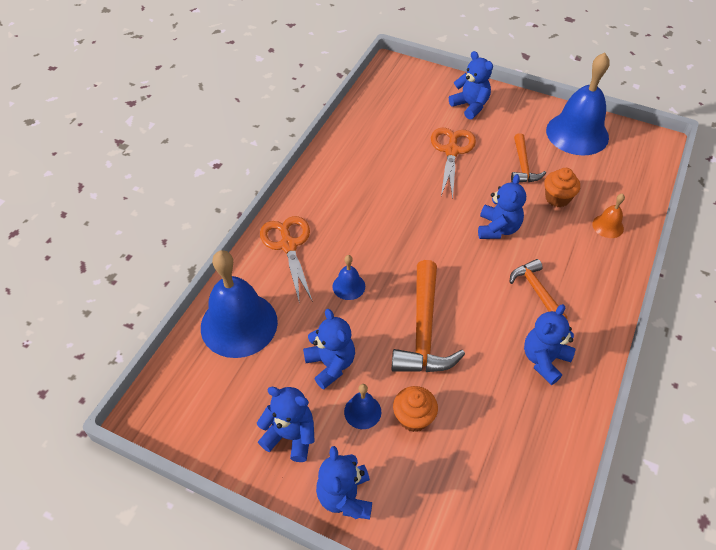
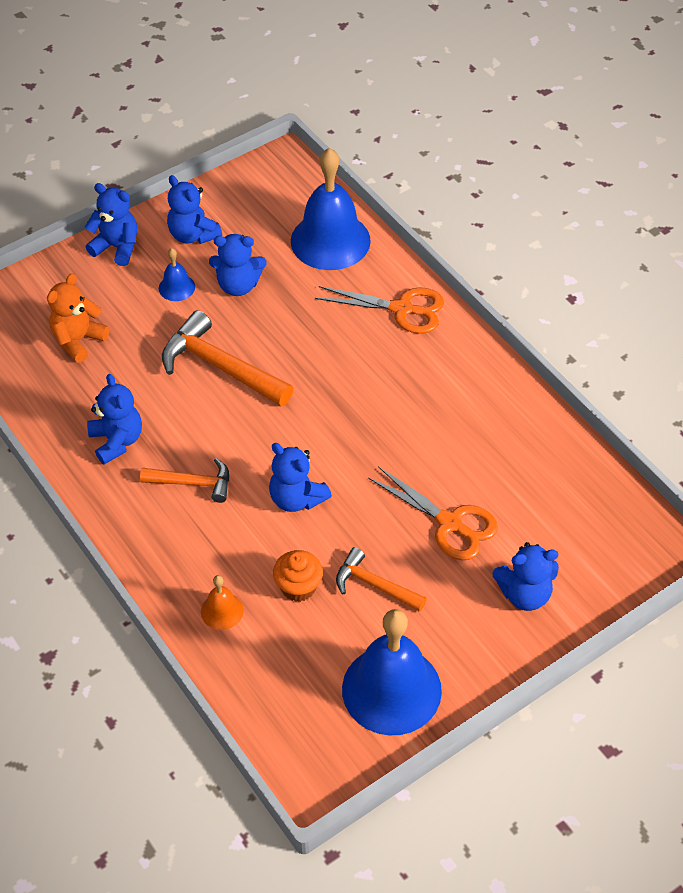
camera: 120 degrees right, 0 degrees up
blue teddy bear [257,387,315,462] -> blue teddy bear turned 90 degrees clockwise [167,175,222,244]
blue bell [333,255,365,300] -> none
orange cupcake [393,386,438,432] -> none
none -> orange teddy bear [47,273,109,363]

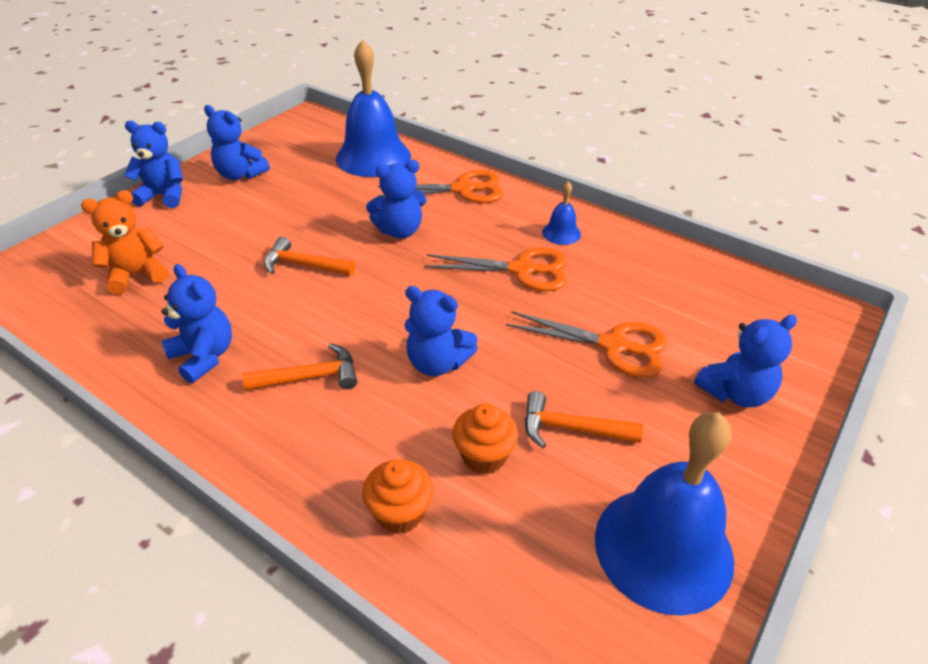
camera: 20 degrees left, 10 degrees down
orange teddy bear [47,273,109,363] -> orange teddy bear turned 45 degrees clockwise [81,190,168,295]
blue bell [159,248,195,301] -> blue bell moved to [542,181,581,245]
orange hammer [162,310,294,406] -> orange hammer [264,237,355,276], size x0.60
orange bell [201,575,244,630] -> orange cupcake [362,459,433,534]
blue teddy bear [209,234,266,296] -> blue teddy bear moved to [366,160,427,238]
none -> orange scissors [424,248,567,291]

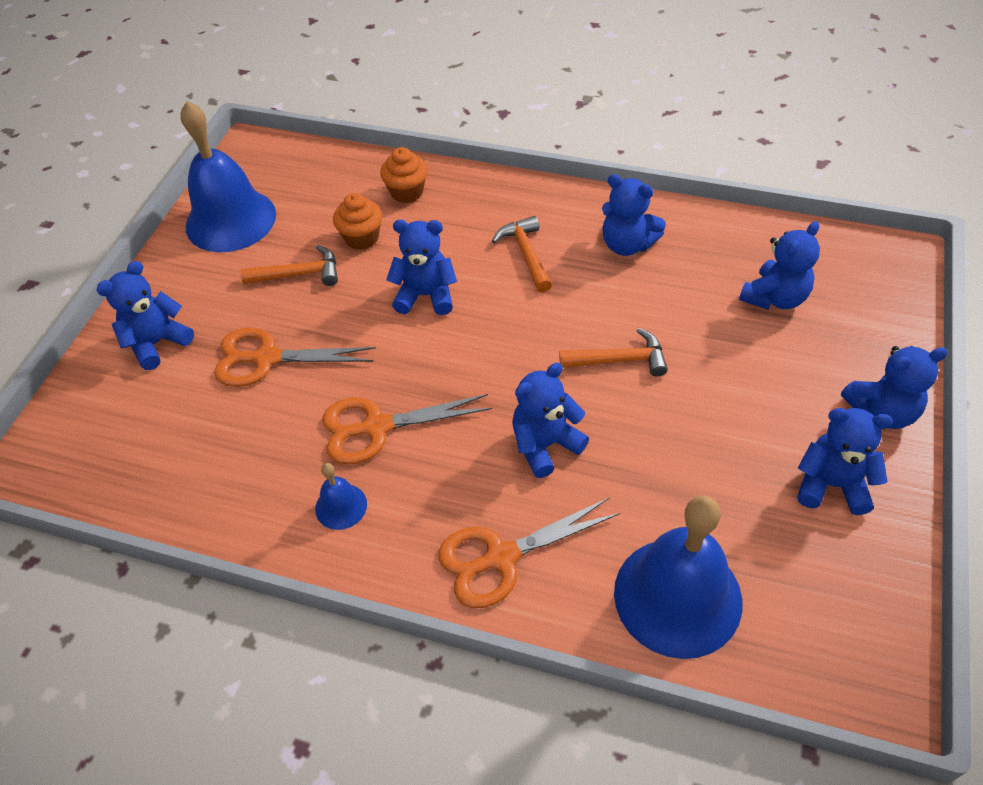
camera: 165 degrees right, 10 degrees up
orange teddy bear [81,190,168,295] -> blue teddy bear [739,221,820,310]
orange hammer [242,343,357,391] -> orange hammer turned 105 degrees clockwise [492,216,552,292]

